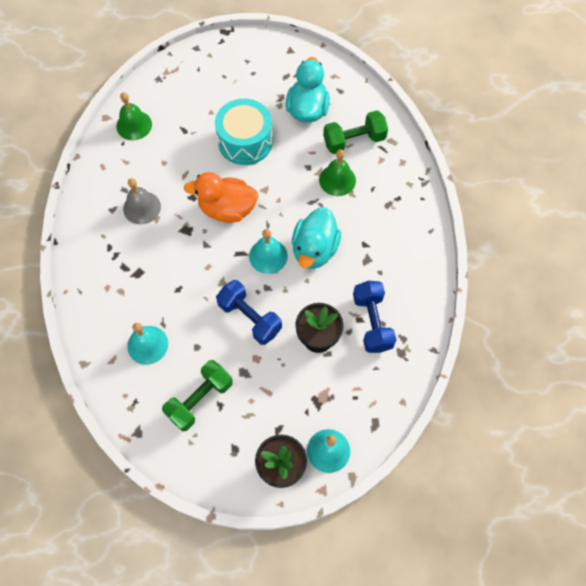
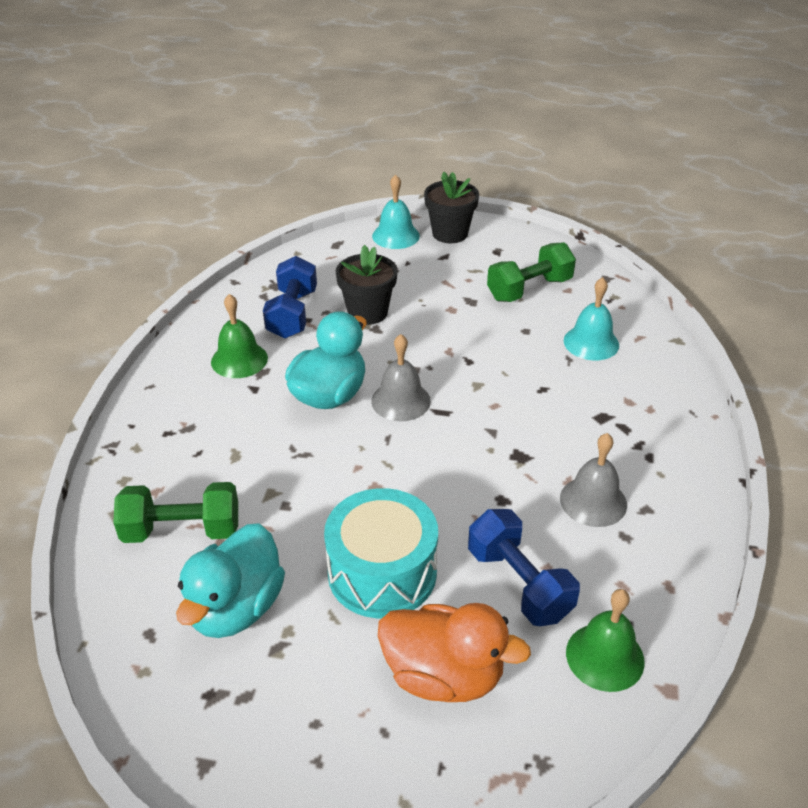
camera: 165 degrees left, 25 degrees down
orange duck [184,172,258,223] -> orange duck moved to [378,603,531,702]
blue dumbbell [216,280,282,345] -> blue dumbbell moved to [468,509,580,626]
turquoise bell [249,229,288,274] -> grey bell [371,334,431,421]
green bell [319,149,356,196] -> green bell moved to [211,294,268,378]

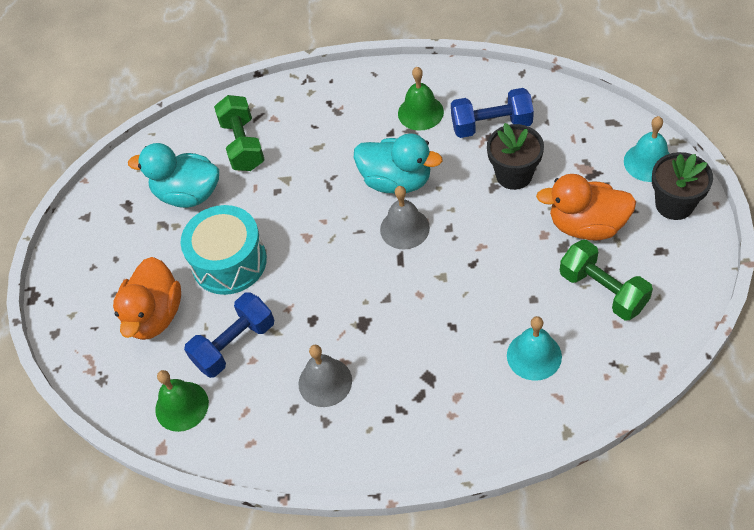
camera: 85 degrees right, 15 degrees up
none -> orange duck [536,174,636,240]

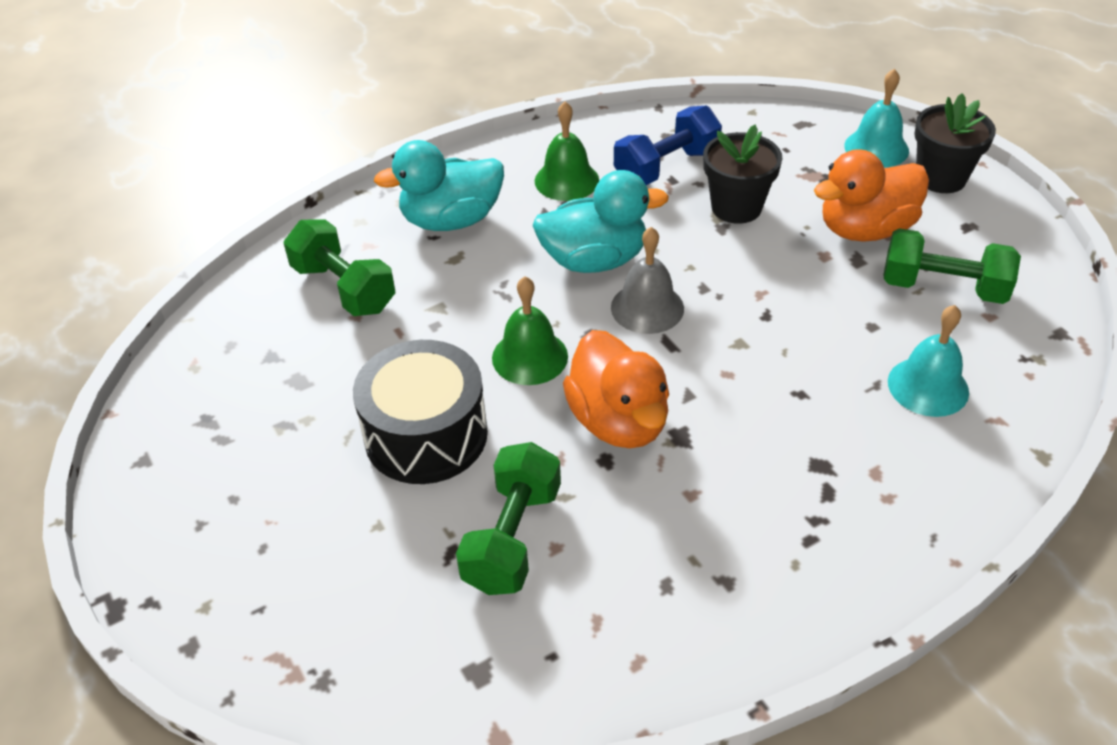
camera: 35 degrees left, 10 degrees down
orange duck [113,257,181,340] -> orange duck moved to [563,330,669,448]
turquoise duck [128,143,219,208] -> turquoise duck moved to [374,140,504,231]
green bell [155,370,209,432] -> green bell moved to [492,276,568,385]
turquoise drum [180,205,267,295] -> black drum [353,340,488,484]
blue dumbbell [184,292,274,378] -> green dumbbell [456,442,561,595]
grey bell [299,345,352,407] -> none

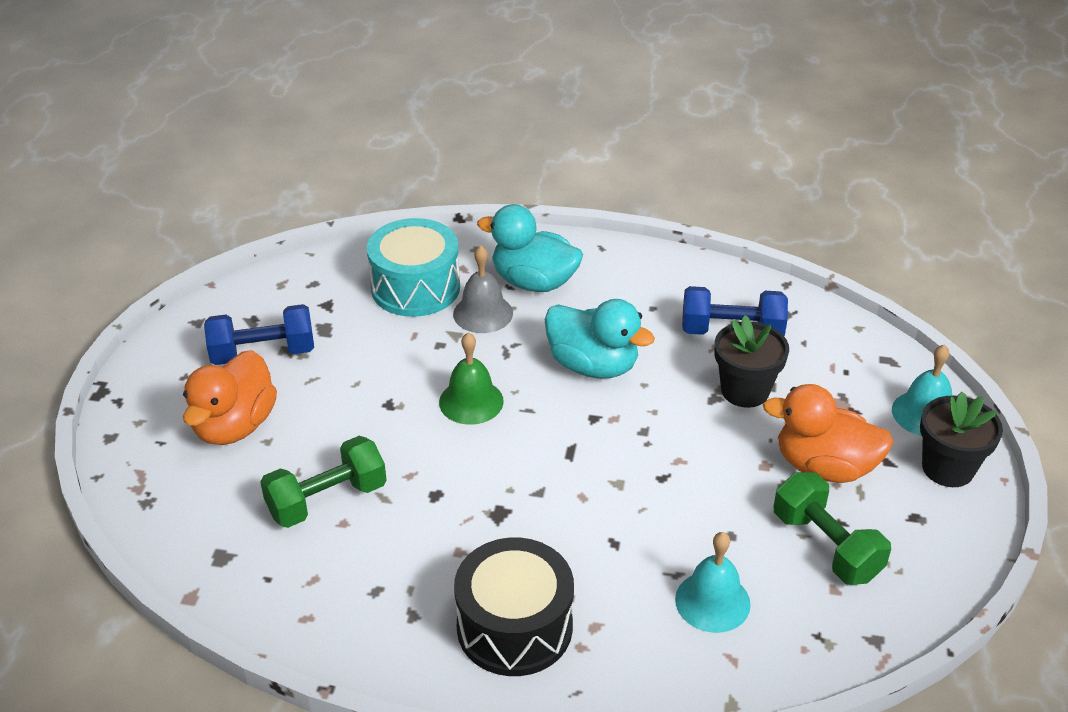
camera: 40 degrees right, 5 degrees down
green dumbbell [284,219,395,316] -> turquoise drum [367,218,460,317]
black drum [353,340,488,484] -> black drum moved to [454,538,574,676]
green bell [535,102,599,201] -> none
orange duck [563,330,669,448] -> orange duck moved to [183,350,277,445]
grey bell [611,227,684,334] -> grey bell moved to [453,245,513,333]
none -> blue dumbbell [204,304,314,365]

